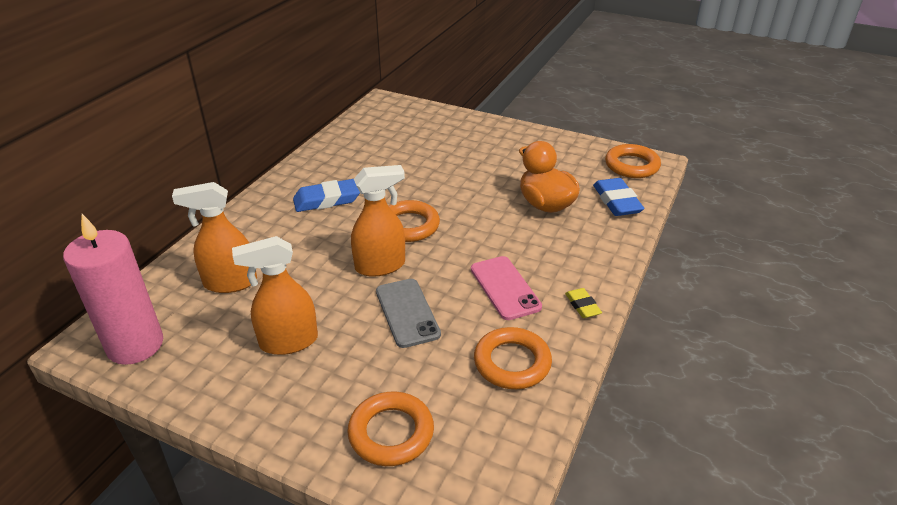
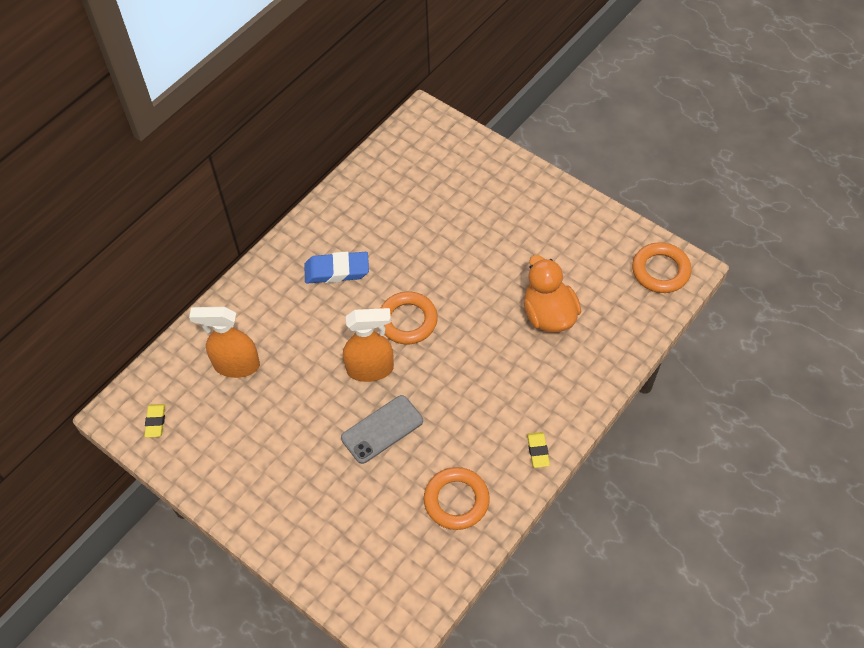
camera: 15 degrees right, 20 degrees up
pink candle [63,214,163,365] -> yellow eraser [145,404,165,437]
orange spray bottle [232,236,318,355] -> none
orange ring [347,391,434,466] -> none
grey phone [376,279,441,348] -> grey phone turned 60 degrees clockwise [341,395,423,464]
pink phone [471,256,542,320] -> none
blue eraser [593,178,644,216] -> none

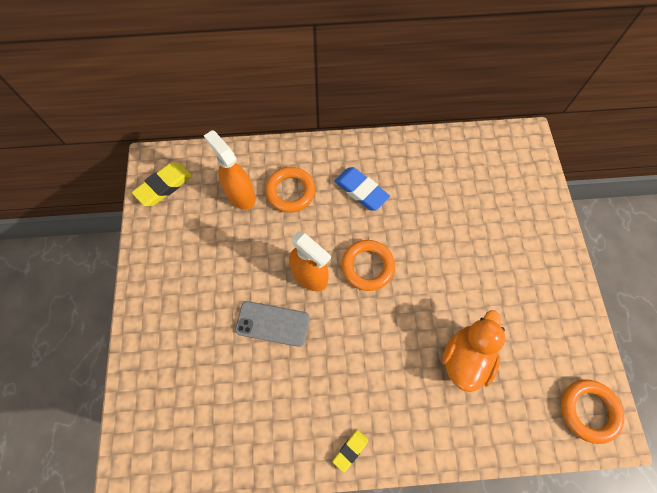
camera: 45 degrees right, 10 degrees up
yellow eraser [145,404,165,437] -> yellow eraser [132,163,192,206], size x1.76
orange ring [424,467,490,530] -> orange ring moved to [265,167,315,213]

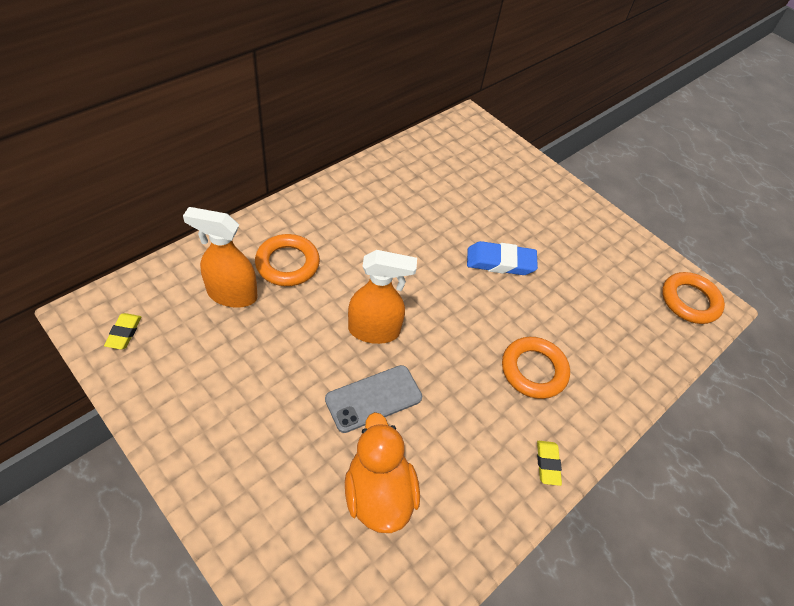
camera: 45 degrees left, 15 degrees down
yellow eraser [132,163,192,206] -> yellow eraser [104,313,141,349], size x0.57
blue eraser [334,167,390,211] -> blue eraser moved to [467,241,538,275]
orange ring [341,240,395,291] -> orange ring moved to [502,337,570,399]
orange duck [442,310,505,392] -> orange duck moved to [345,412,420,533]

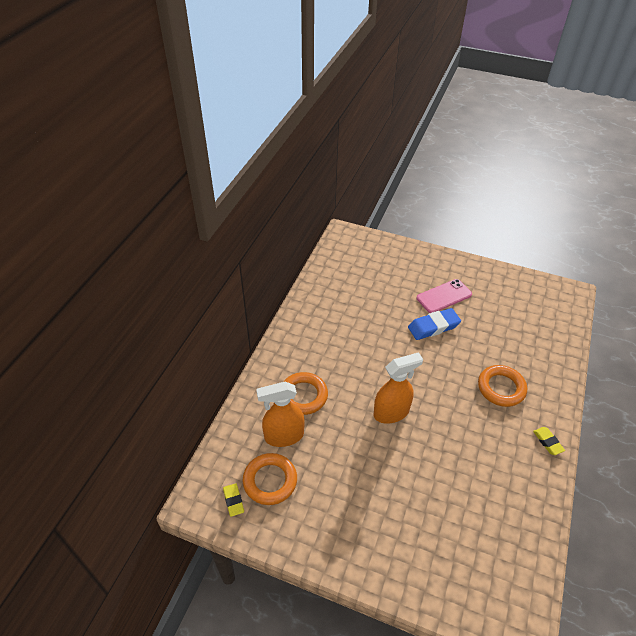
camera: 20 degrees left, 5 degrees down
grey phone [325,365,422,433] -> none
orange duck [345,412,420,533] -> none
orange ring [662,272,725,324] -> orange ring moved to [243,453,297,505]
none -> pink phone [417,279,472,313]

